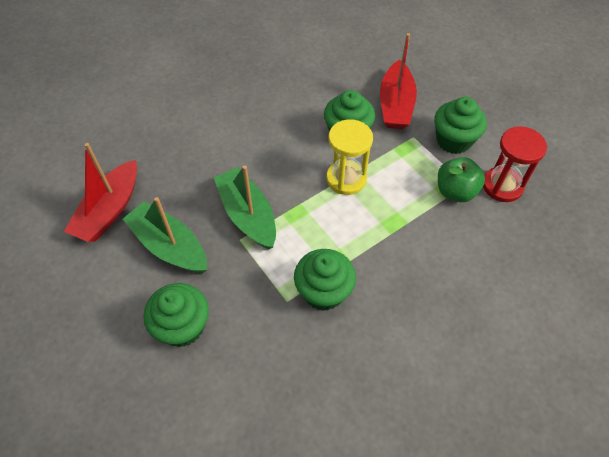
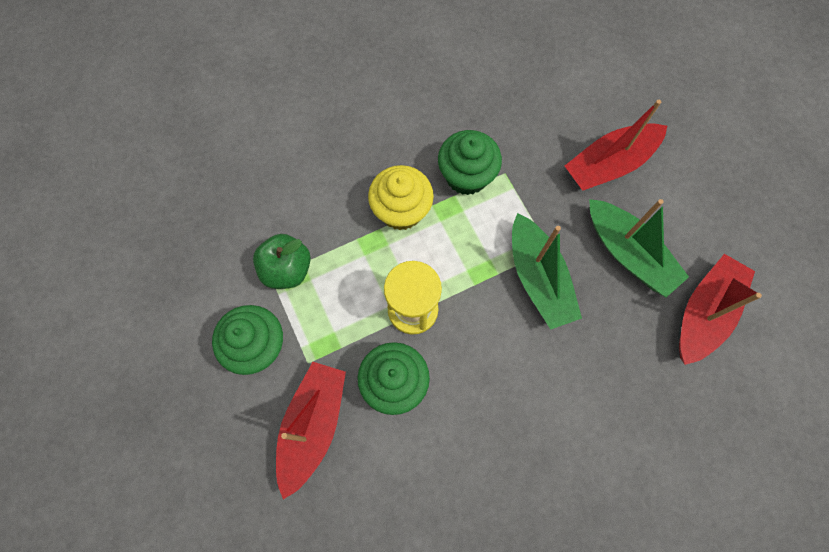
camera: 170 degrees left, 15 degrees up
green cupcake [143,283,209,347] -> red boat [565,100,667,191]
red hourglass [483,126,547,202] -> none
none -> yellow cupcake [368,165,434,230]

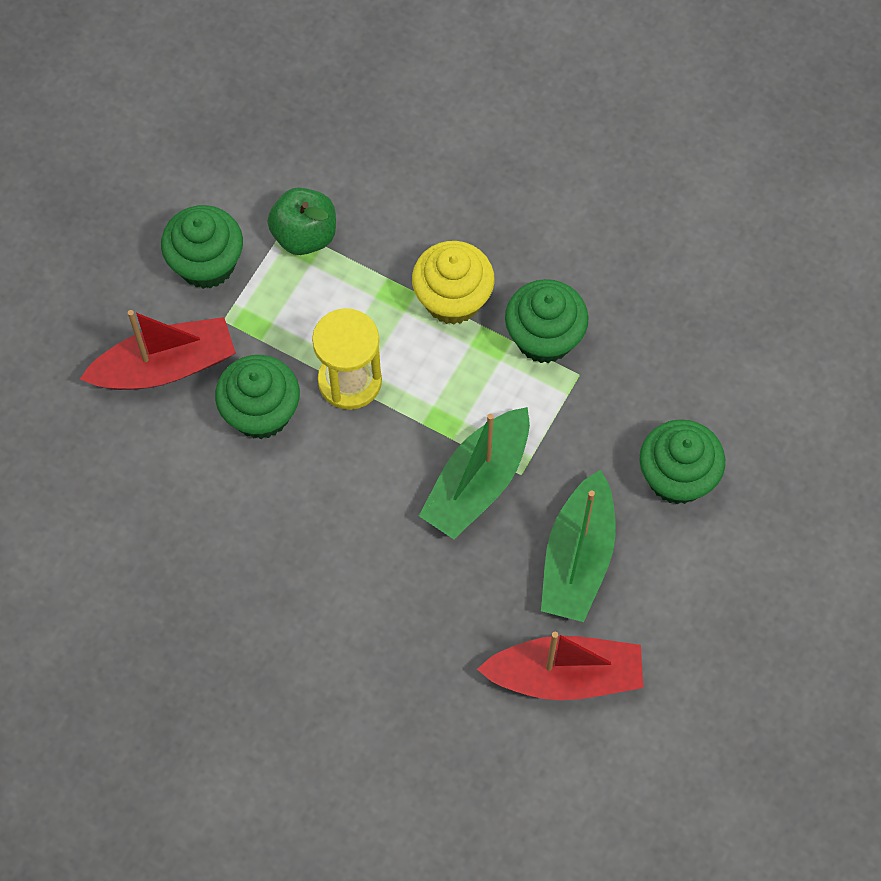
camera: 55 degrees right, 5 degrees down
red boat [565,100,667,191] -> green cupcake [639,419,725,504]

